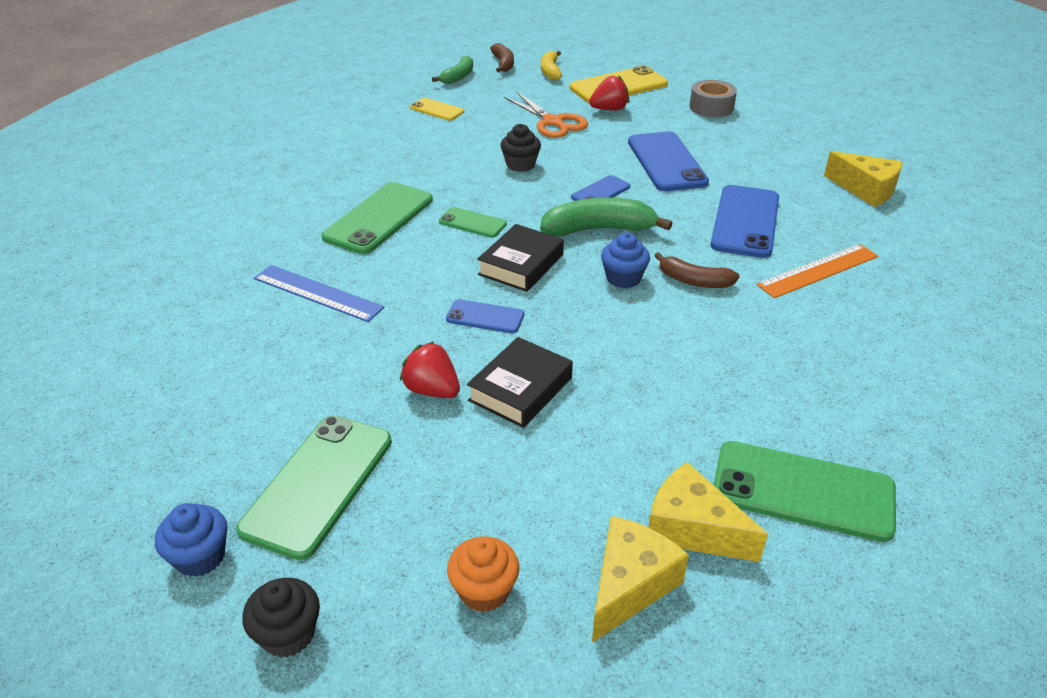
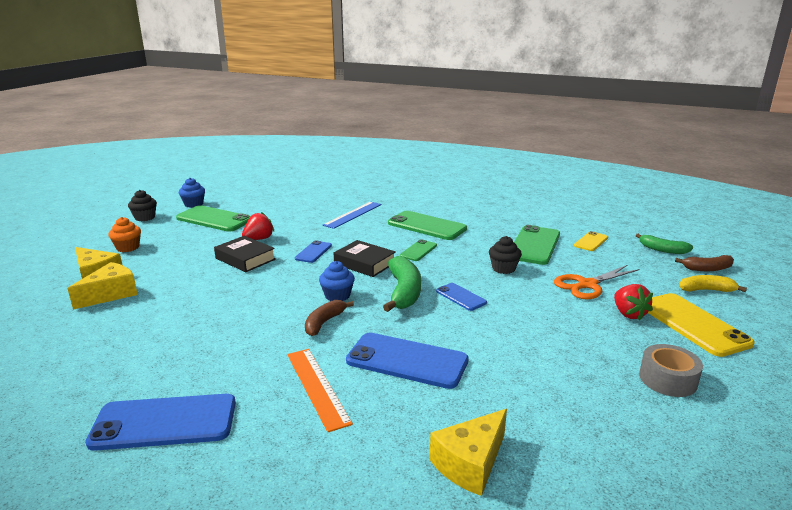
camera: 95 degrees right, 15 degrees down
blue phone [628,131,709,191] -> blue phone moved to [85,394,236,451]
green phone [714,441,896,542] -> green phone moved to [514,225,560,265]

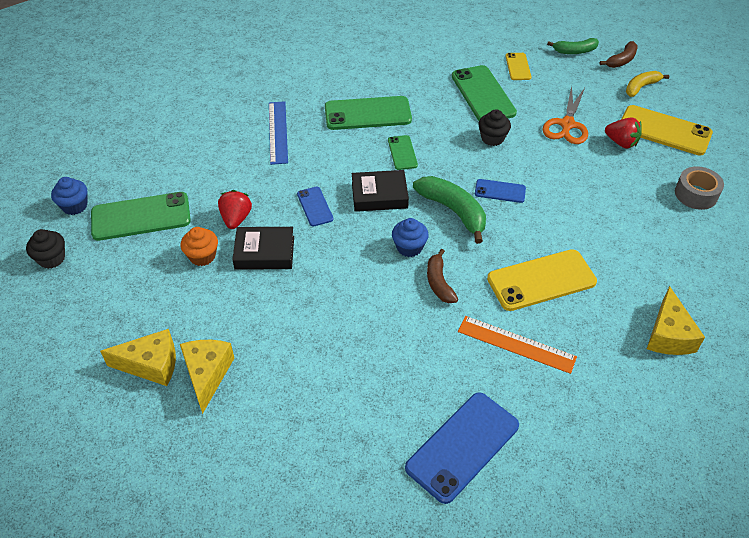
camera: 40 degrees left, 25 degrees up
orange cupcake [108,217,141,252] -> orange cupcake moved to [181,227,218,266]
blue phone [346,333,469,389] -> yellow phone [487,249,597,311]

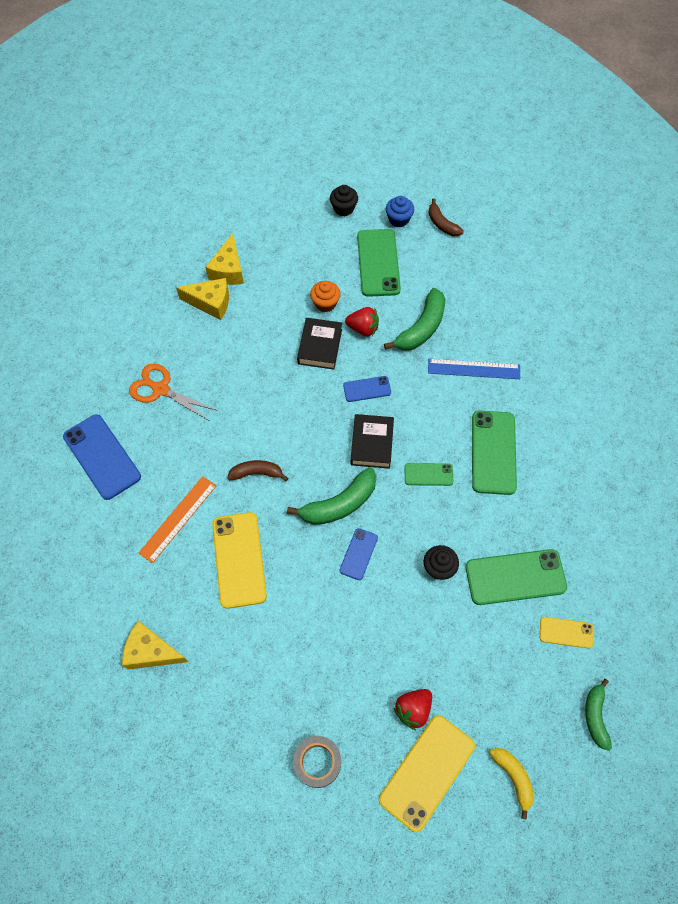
camera: 100 degrees right, 15 degrees up
blue cupcake [392,218,429,257] -> none
orange scissors [542,86,588,144] -> orange scissors moved to [129,364,218,421]
brown banana [600,41,638,68] -> brown banana moved to [428,198,464,236]
none -> green banana [384,288,445,351]

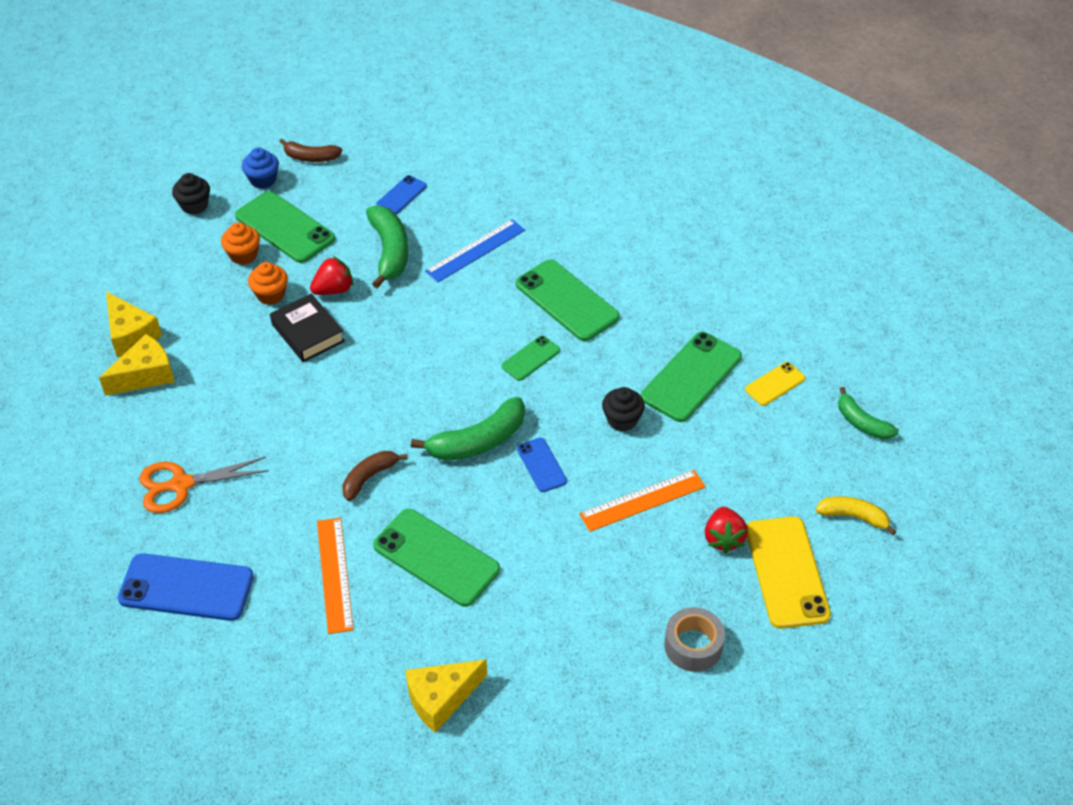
camera: 45 degrees left, 15 degrees down
yellow phone [212,512,267,609] -> green phone [373,509,500,607]
green banana [287,467,376,525] -> green banana turned 45 degrees clockwise [411,397,525,461]
blue phone [343,376,391,402] -> blue phone moved to [376,175,427,215]
black book [351,414,394,469] -> none
none -> orange cupcake [221,222,260,265]
none -> orange ruler [579,470,706,532]

